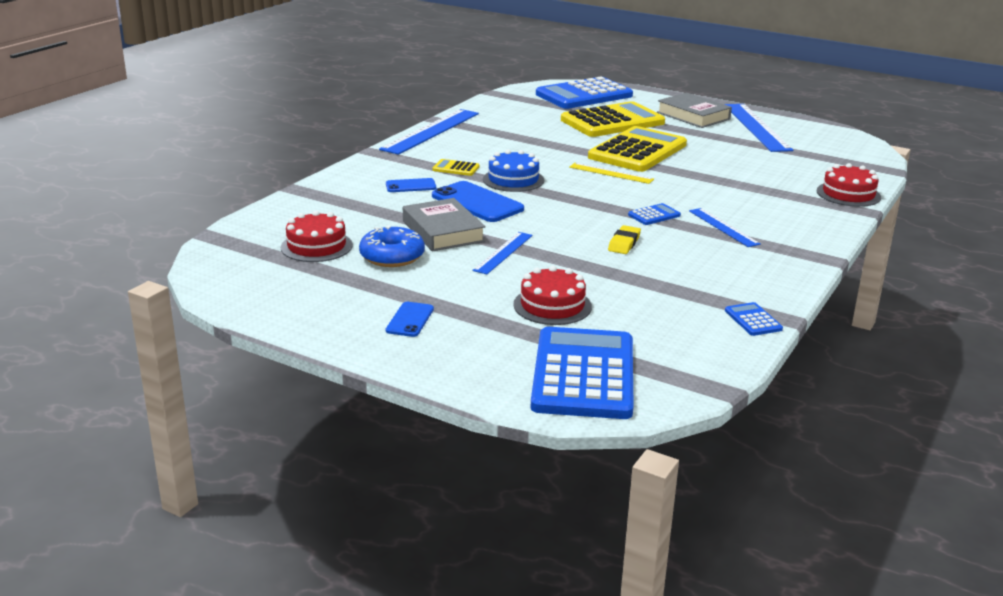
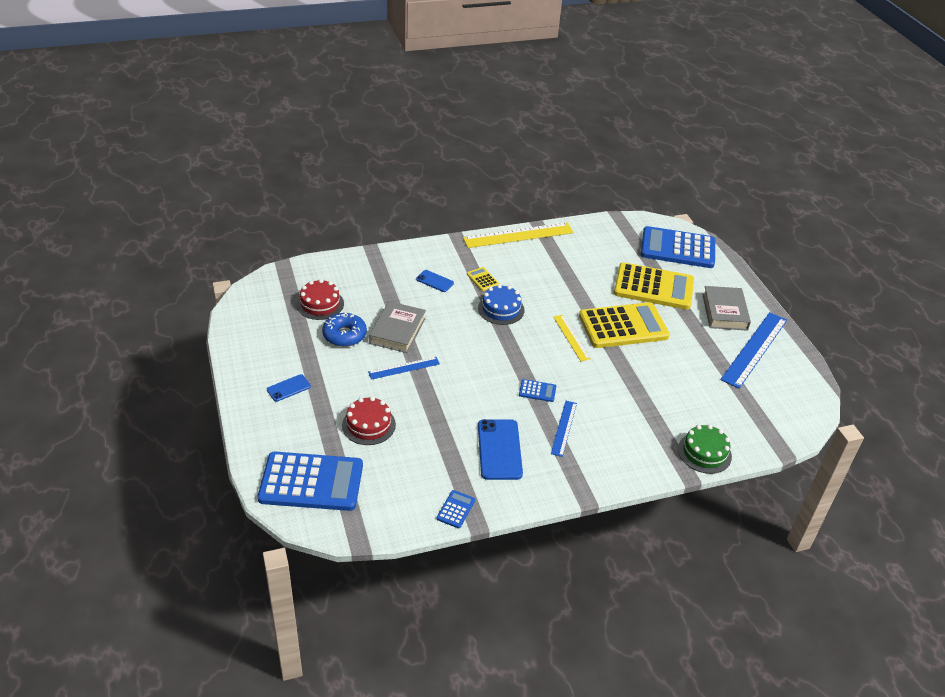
camera: 40 degrees right, 15 degrees up
blue ruler [379,109,479,155] -> yellow ruler [463,222,574,248]
blue phone [432,181,524,222] -> blue phone moved to [478,419,523,480]
blue calculator [531,327,634,419] -> blue calculator turned 45 degrees clockwise [258,452,363,511]
yellow eraser [608,225,641,254] -> none
red cake [816,163,881,207] -> green cake [678,424,732,474]

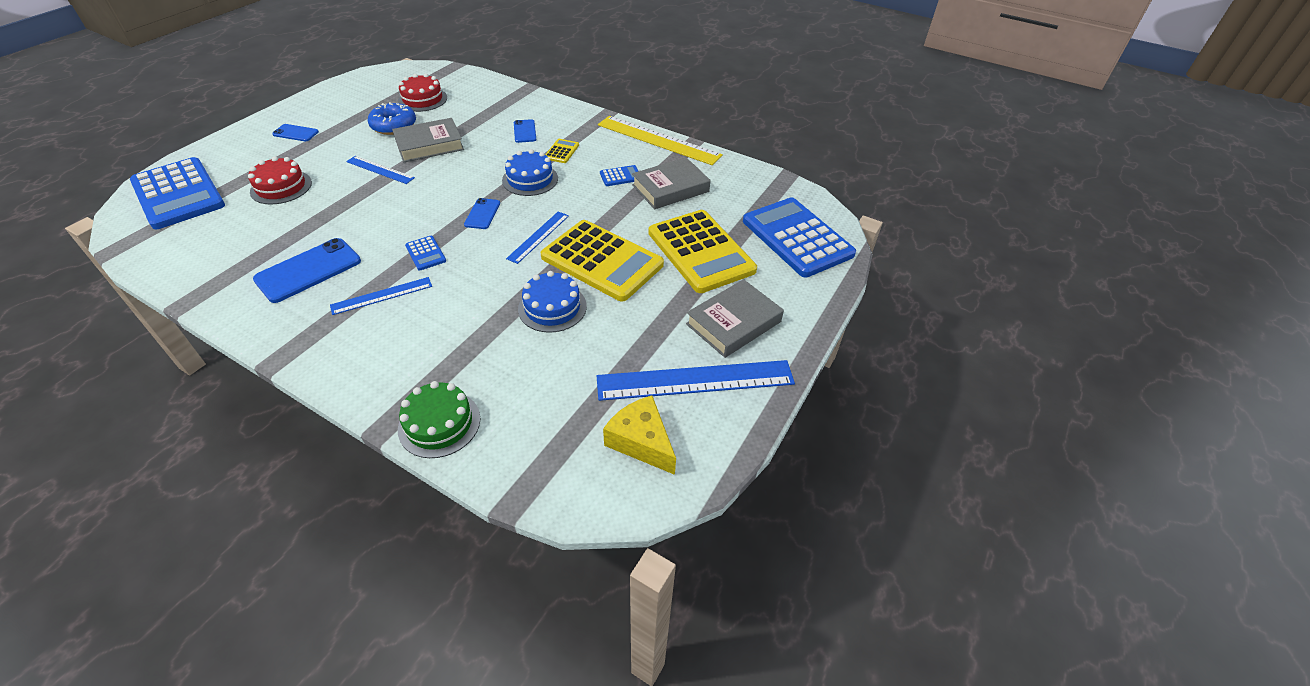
camera: 50 degrees right, 5 degrees up
blue calculator [437,490,475,528] -> blue calculator moved to [600,165,638,186]
yellow ruler [553,315,590,361] -> blue ruler [506,211,569,264]
none -> blue phone [464,198,500,229]
none -> blue cake [518,271,587,333]
none -> yellow cheese [603,396,676,475]
none -> grey book [632,157,711,209]

